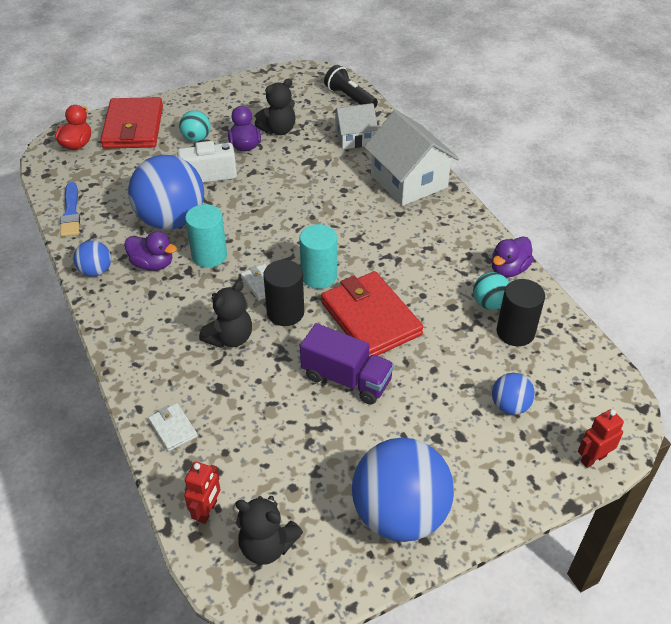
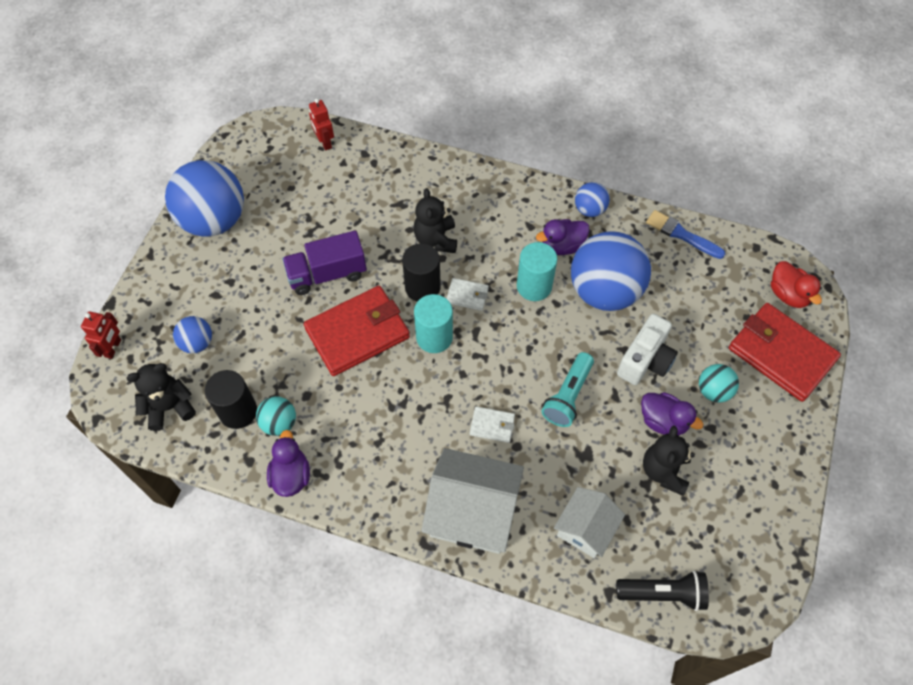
camera: 135 degrees right, 15 degrees up
white wallet [148,403,198,451] -> white wallet moved to [470,406,515,443]
black teddy bear [235,496,303,565] -> black teddy bear moved to [127,363,196,431]
red wallet [321,271,423,357] -> red wallet turned 45 degrees counterclockwise [304,286,410,376]
none -> turquoise flashlight [541,352,594,427]

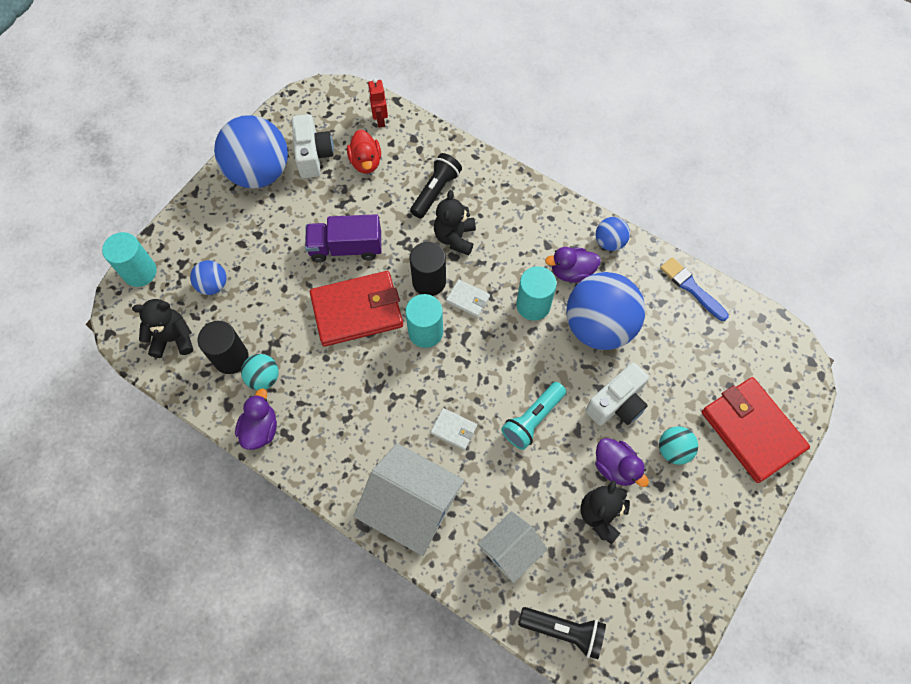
camera: 15 degrees right, 5 degrees up
red robot [81,311,121,359] -> turquoise cylinder [102,232,157,287]
red duck [771,261,822,308] -> red duck moved to [347,129,381,173]
none -> white camera [292,114,334,178]
none -> black flashlight [410,153,462,219]

